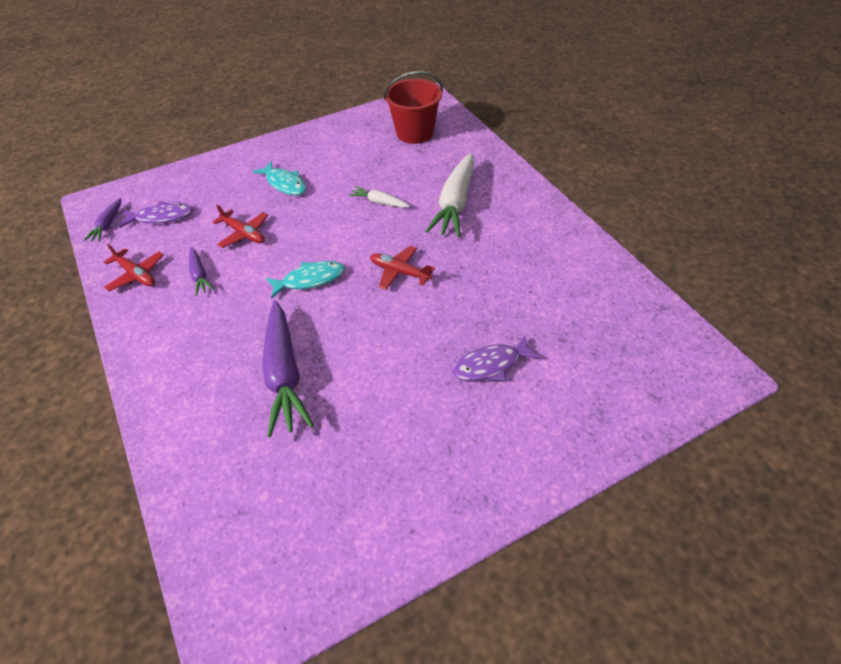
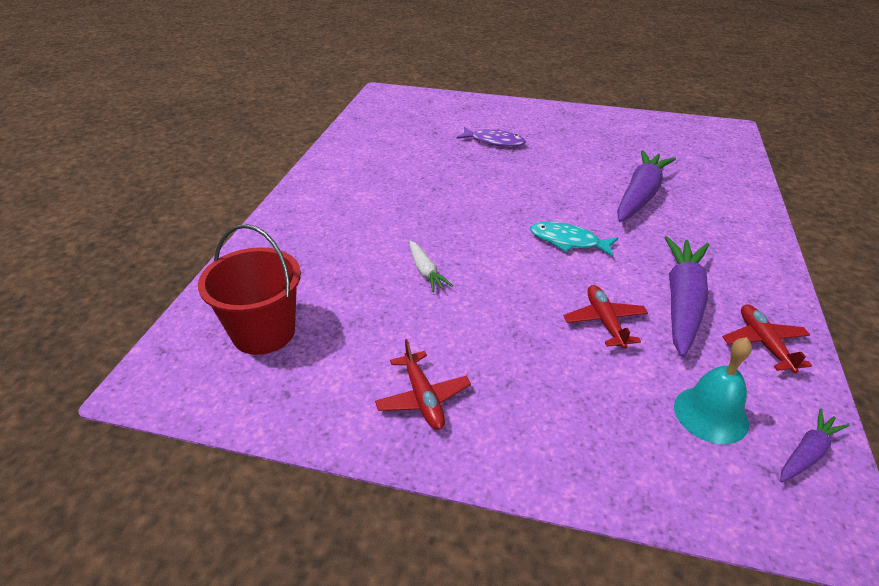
camera: 140 degrees left, 10 degrees down
purple fish [120,201,193,228] -> turquoise bell [674,337,752,444]
purple carrot [189,247,214,296] -> purple carrot [665,236,709,357], size x2.02
turquoise fish [252,161,307,195] -> none
red plane [370,246,435,290] -> red plane moved to [375,339,471,430]
white carrot [425,153,475,237] -> none

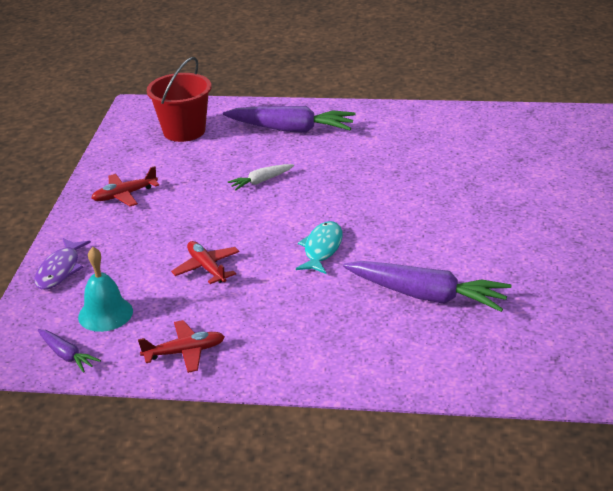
camera: 85 degrees right, 5 degrees down
purple fish [456,127,526,147] -> purple fish moved to [34,238,91,290]
red plane [563,285,648,349] -> red plane turned 105 degrees counterclockwise [171,241,240,284]
purple carrot [665,236,709,357] -> purple carrot moved to [223,106,356,133]

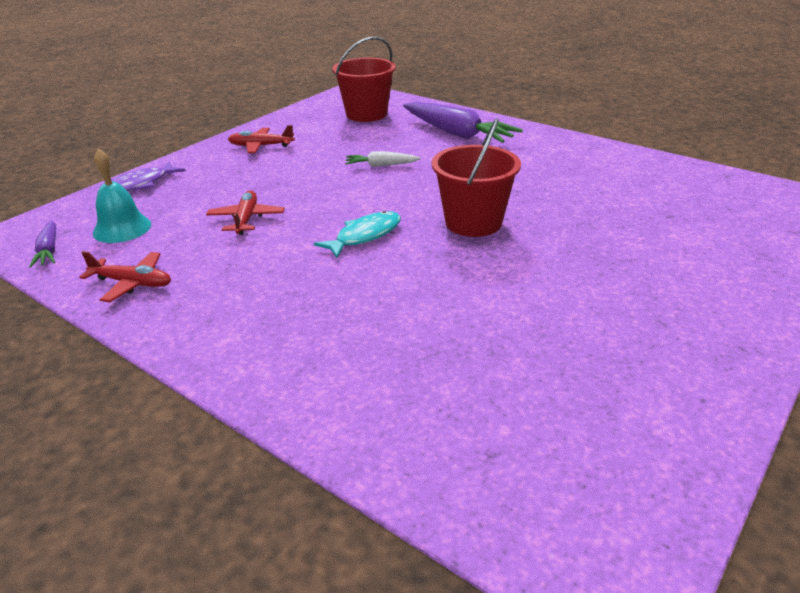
camera: 30 degrees right, 0 degrees up
purple carrot [343,261,512,312] -> none
none -> red bucket [432,118,521,237]

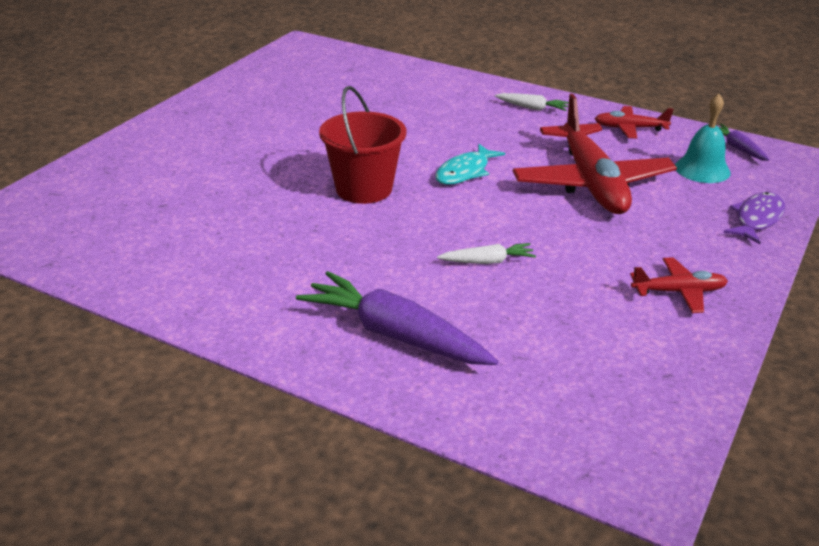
camera: 170 degrees right, 0 degrees up
red plane [206,190,285,235] -> red plane [513,94,677,214], size x2.10
red bucket [332,37,396,122] -> none
none -> white carrot [495,93,569,111]

